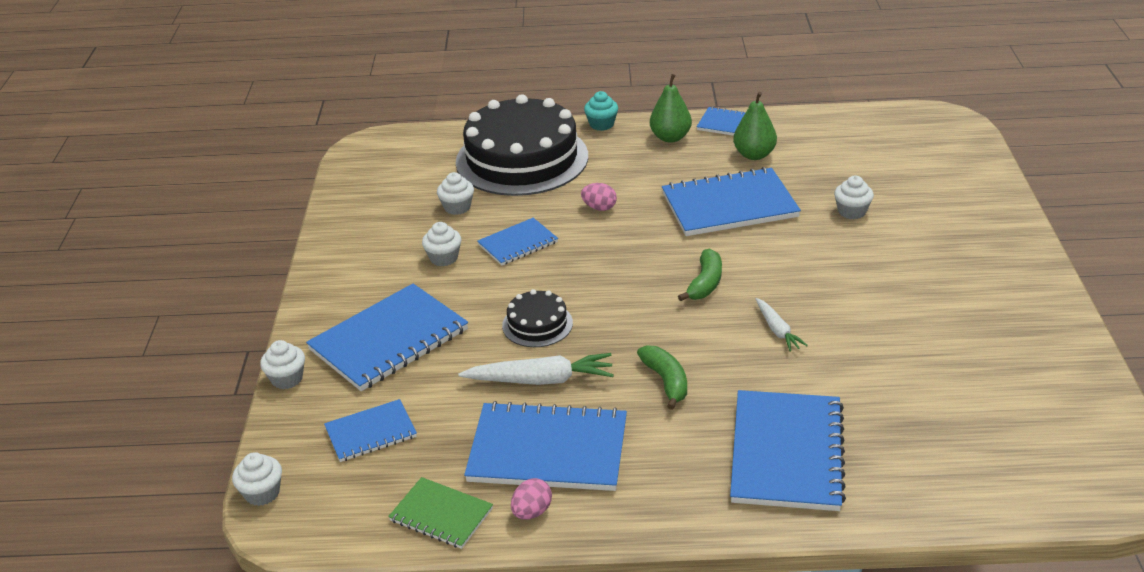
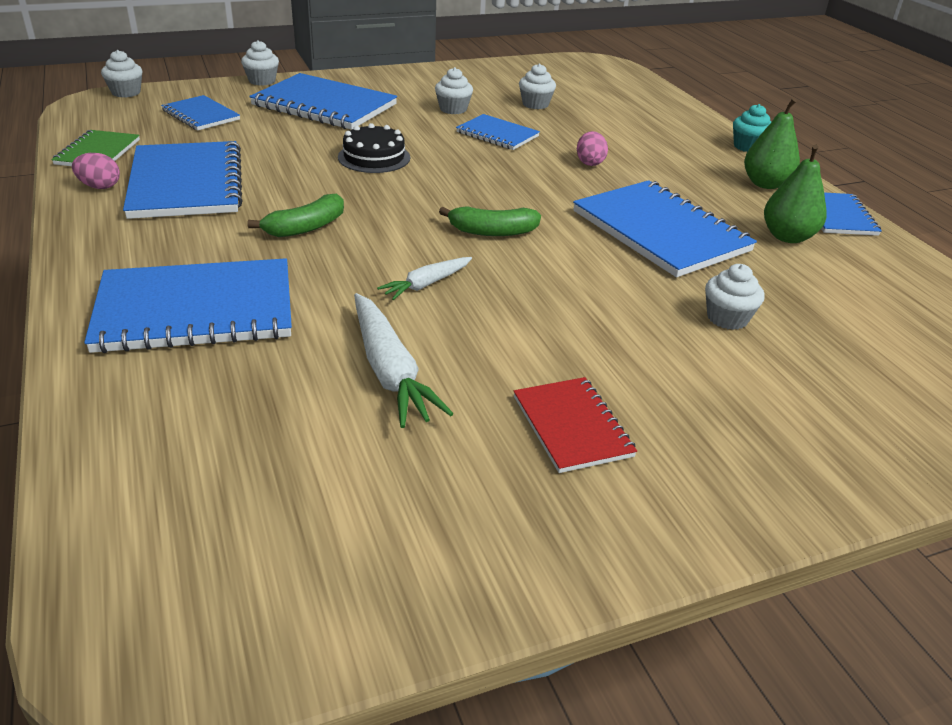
camera: 65 degrees right, 0 degrees up
black cake [456,94,588,196] -> none
white carrot [458,353,614,385] -> white carrot moved to [354,293,454,428]
none -> red notebook [514,377,637,473]

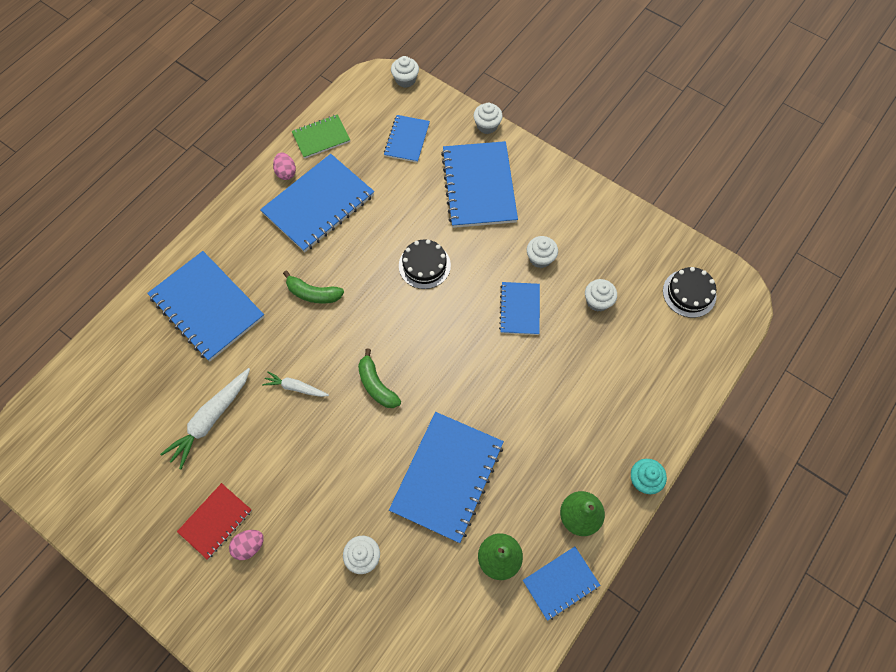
camera: 60 degrees right, 30 degrees up
pink egg [577,131,608,166] -> pink egg moved to [229,530,264,560]
none -> black cake [663,267,716,318]

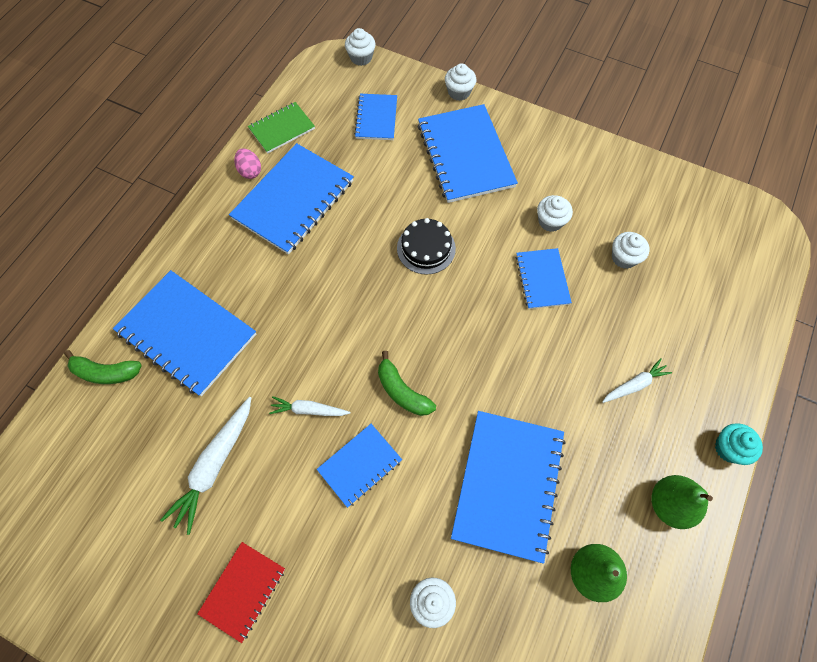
camera: 10 degrees left, 0 degrees up
pink egg [229,530,264,560] -> none
green banana [283,271,344,304] -> green banana moved to [64,350,142,384]
blue notebook [523,546,600,621] -> blue notebook moved to [317,424,402,508]
black cake [663,267,716,318] -> none
none -> white carrot [602,358,672,403]

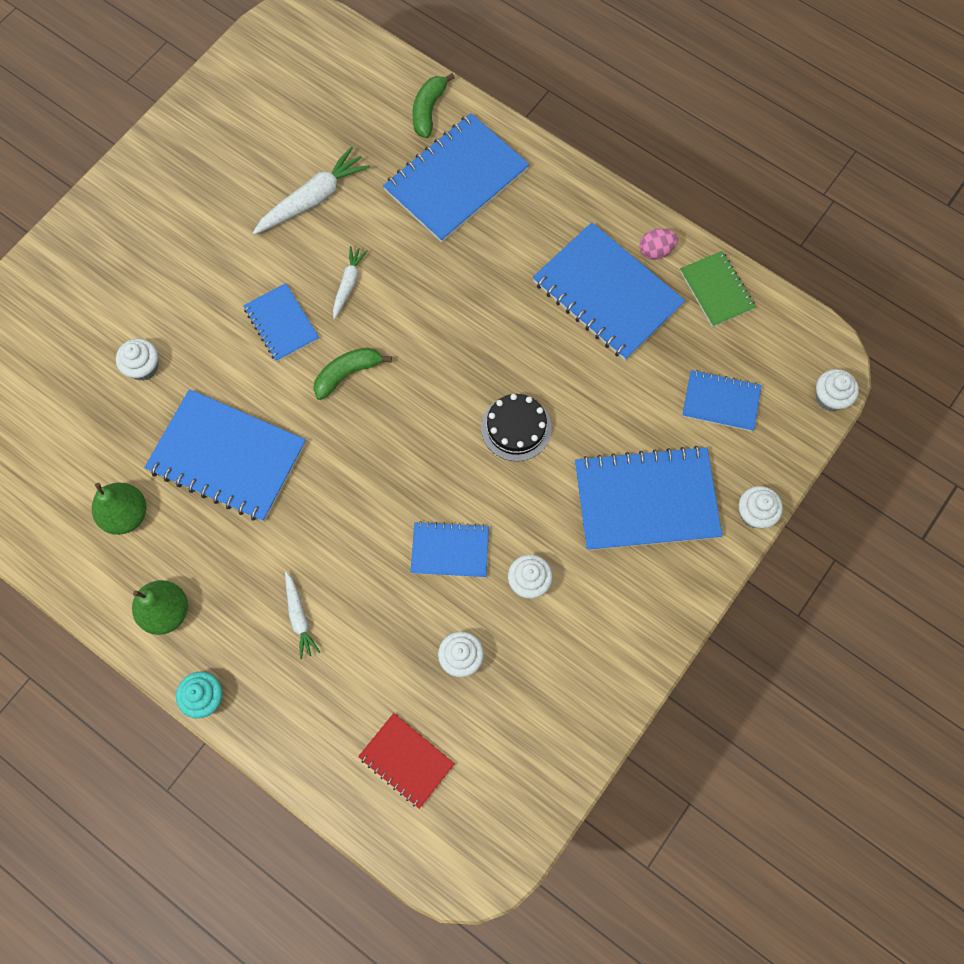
camera: 100 degrees right, 5 degrees up
white carrot [160,397,251,535] -> white carrot turned 105 degrees clockwise [253,147,370,235]
red notebook [197,542,285,643] -> red notebook moved to [358,713,455,809]

